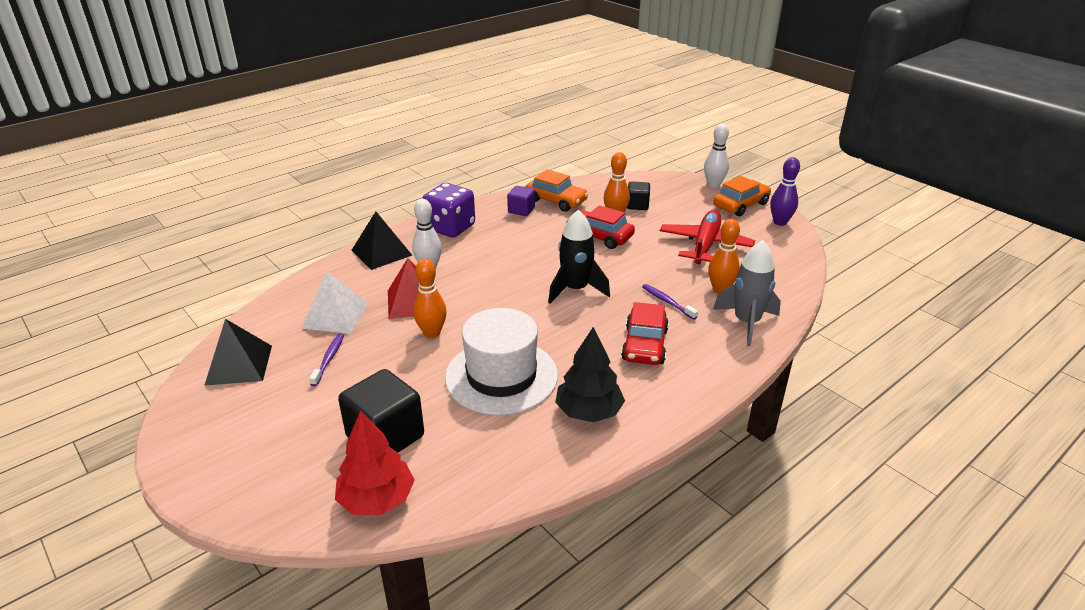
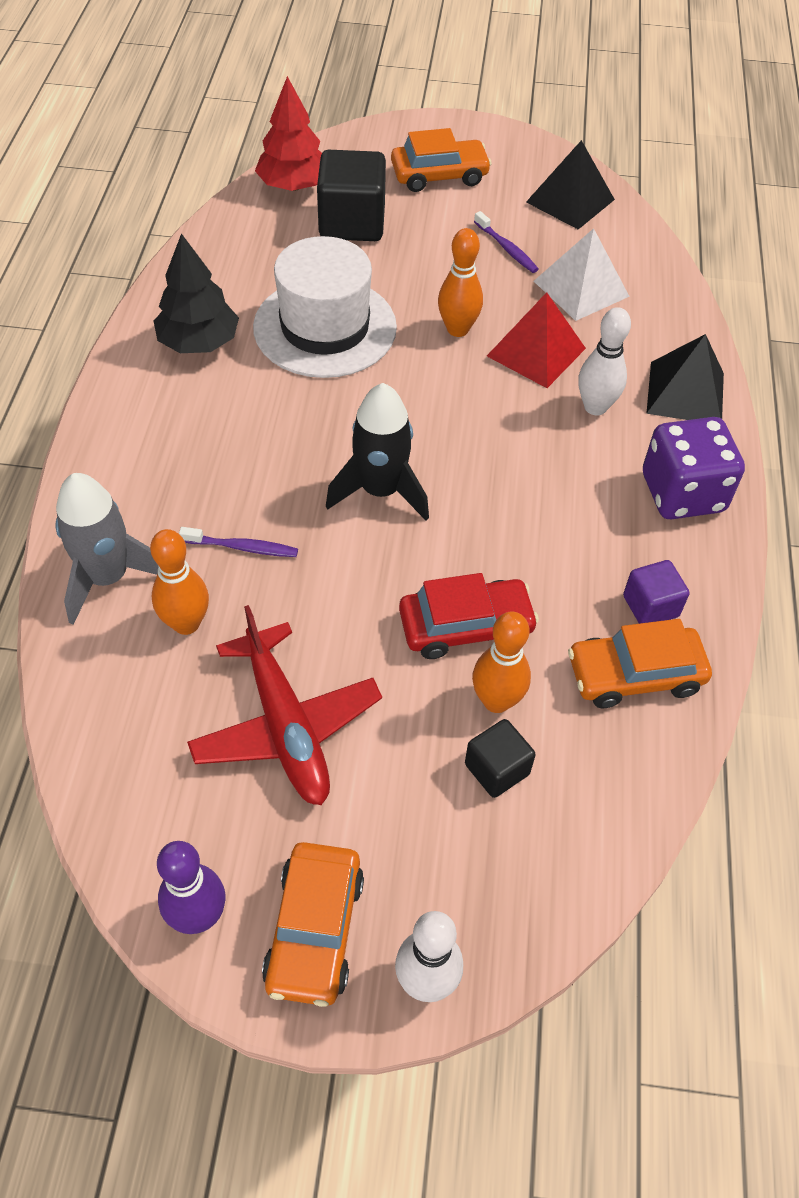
camera: 135 degrees right, 20 degrees up
red car [621,302,669,365] -> none
none -> orange car [391,128,492,192]

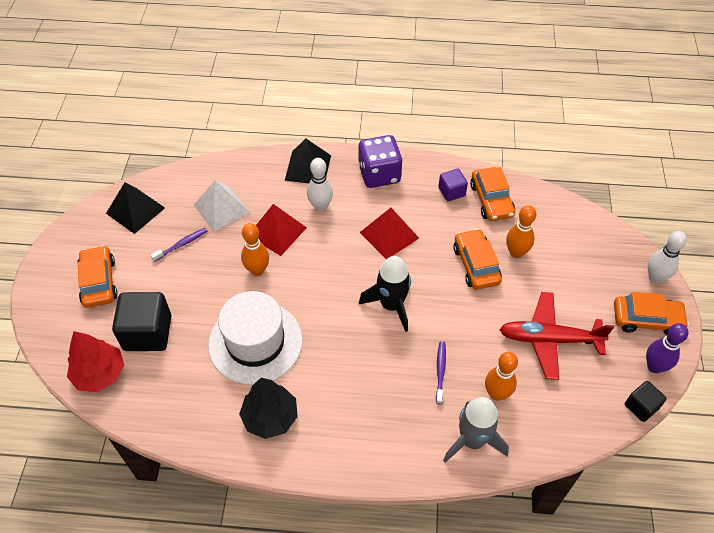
camera: 90 degrees left, 0 degrees up
red plane [187,605,382,805] -> red plane turned 150 degrees counterclockwise [499,292,614,380]
red car [399,573,539,659] -> orange car [453,229,502,290]
black cube [465,719,536,798] -> black cube moved to [625,381,667,422]
none -> red pyramid [360,208,419,259]

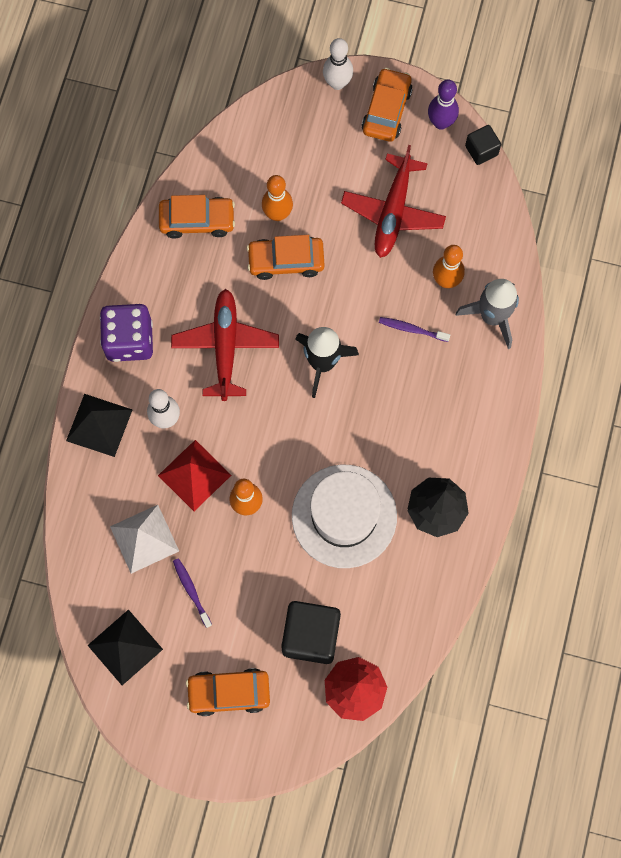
camera: 80 degrees left, 20 degrees up
red pyramid [360,208,419,259] -> red plane [171,289,279,401]
purple cube [438,169,468,201] -> none

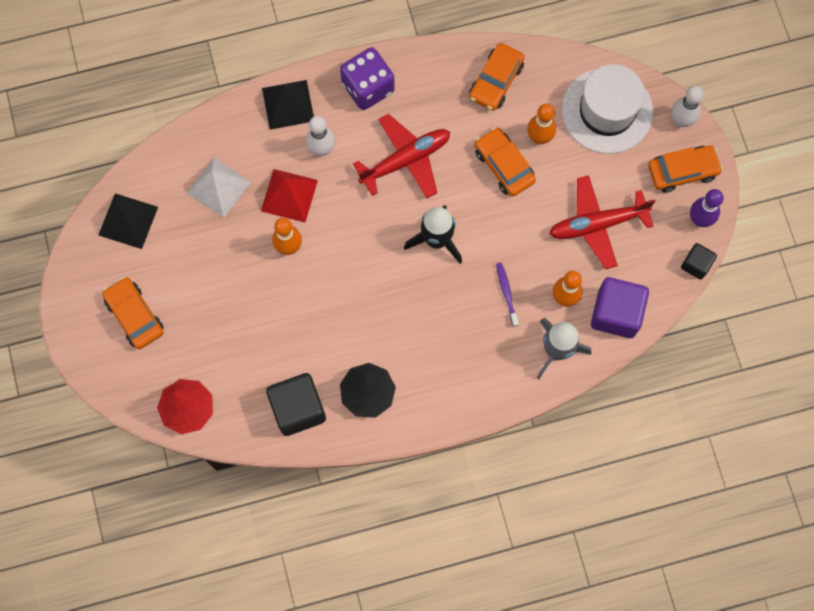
camera: 60 degrees right, 0 degrees up
orange car [159,195,235,239] -> orange car turned 60 degrees clockwise [469,43,525,111]
purple toothbrush [173,558,212,628] -> none
black cube [281,601,341,664] -> black cube moved to [266,373,326,436]
white hat [292,465,397,568] -> white hat moved to [562,64,653,154]
none -> purple cube [591,277,649,338]

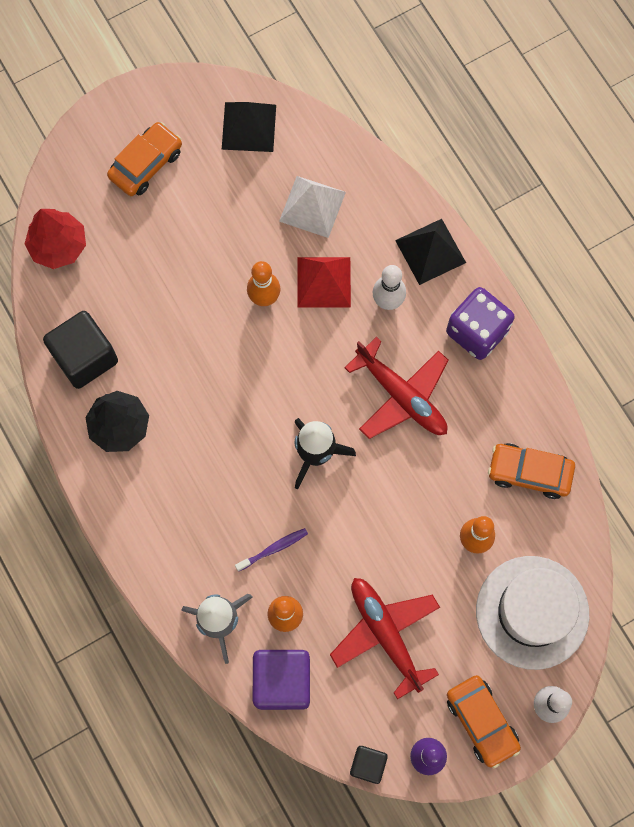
camera: 75 degrees right, 0 degrees up
orange car [475,127,536,197] -> none

